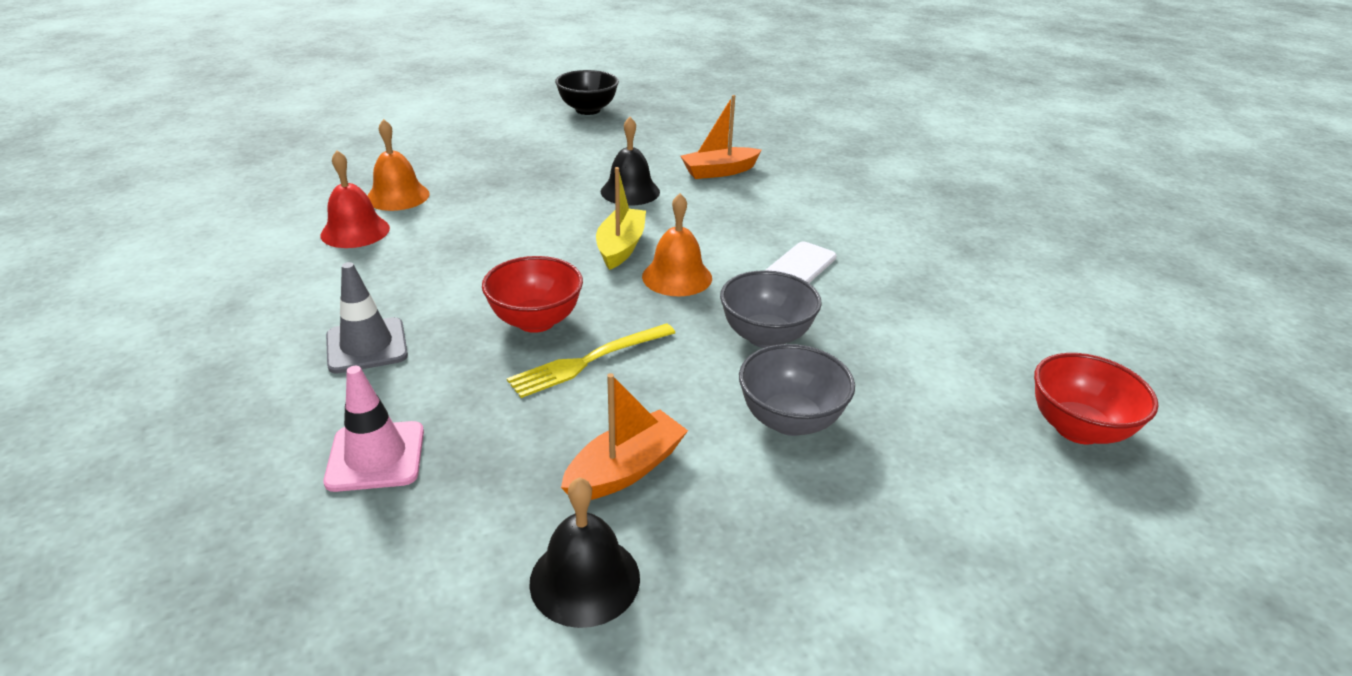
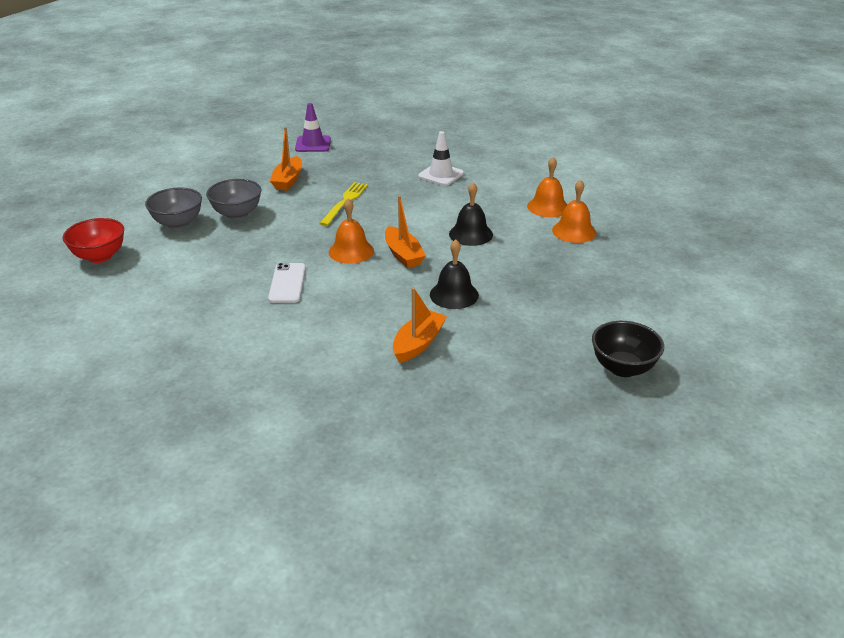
camera: 145 degrees right, 0 degrees up
red bell [321,150,390,248] -> orange bell [527,157,567,217]
pink traffic cone [323,366,424,492] -> none
grey traffic cone [326,262,408,374] -> white traffic cone [418,131,464,186]
red bowl [482,256,583,333] -> none
black bell [529,477,640,628] -> black bell moved to [449,182,493,246]
yellow boat [596,167,646,270] -> orange boat [385,195,426,268]
grey bowl [720,270,822,348] -> grey bowl moved to [145,187,202,229]
none -> purple traffic cone [295,103,331,152]

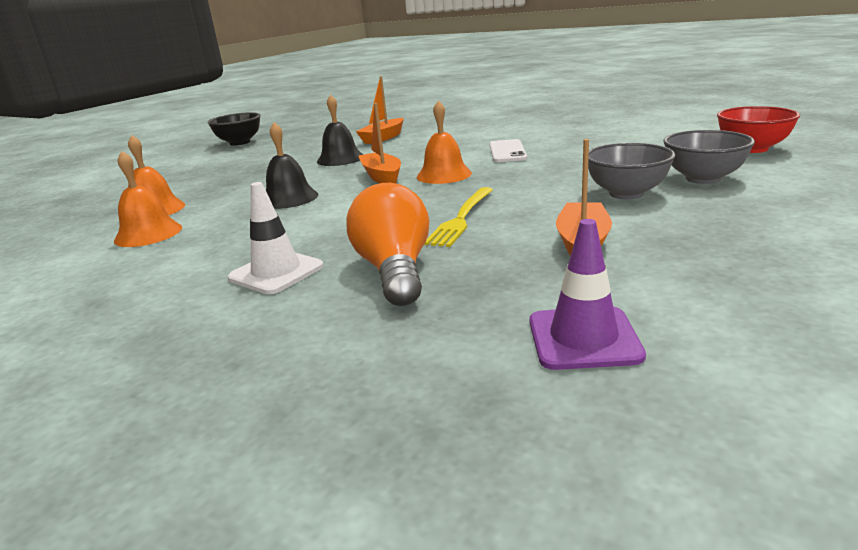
camera: 175 degrees left, 10 degrees down
none -> orange light bulb [346,183,429,306]

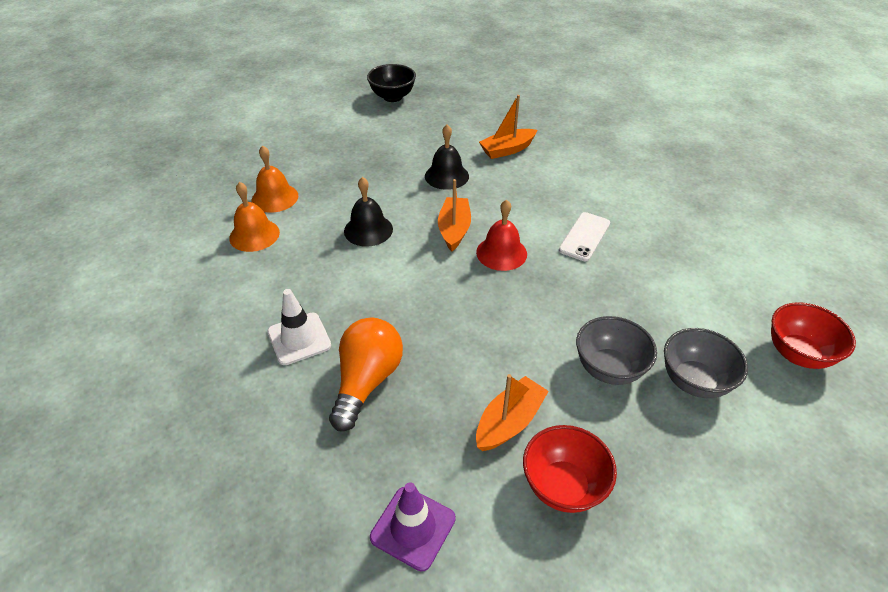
camera: 25 degrees right, 20 degrees up
orange bell [417,101,472,184] -> red bell [476,199,527,271]
yellow fork [424,187,493,247] -> none
none -> red bowl [523,425,617,513]

